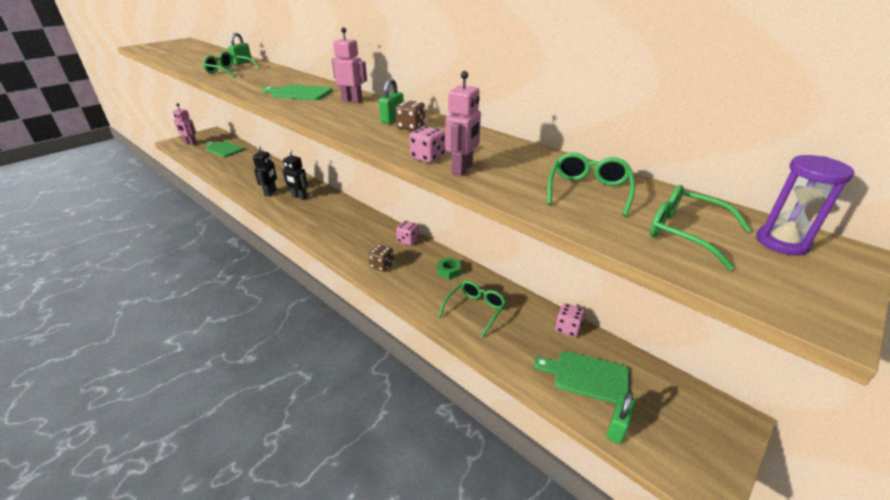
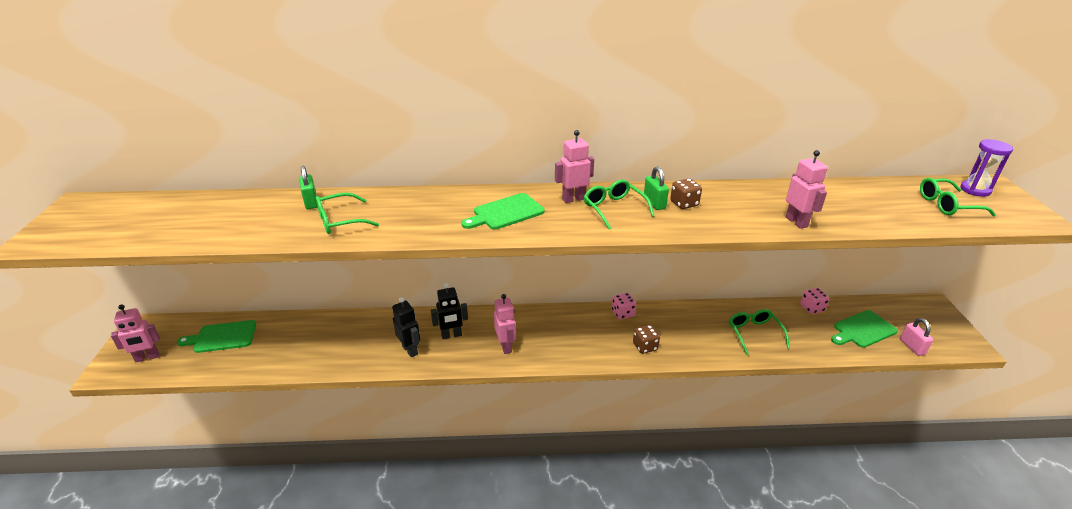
camera: 45 degrees left, 0 degrees up
pink dice [409,126,445,163] -> none
green nut [438,257,461,280] -> none
green glasses [547,153,635,217] -> green glasses moved to [584,179,654,230]
green padlock [607,391,636,444] -> pink padlock [900,318,934,356]
none -> pink robot [494,294,516,354]

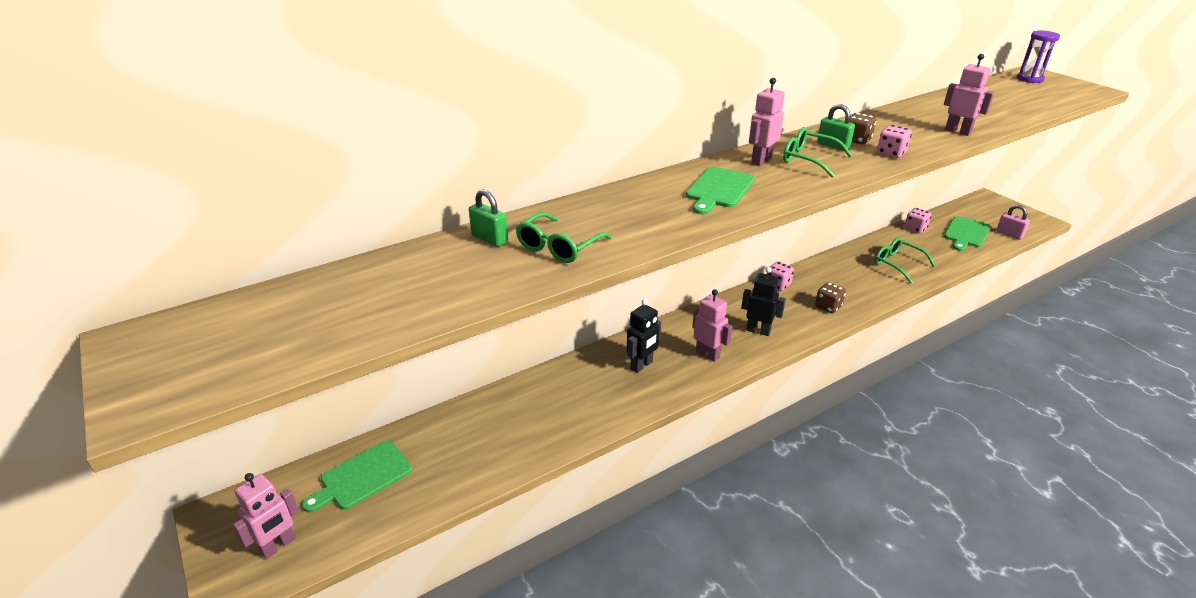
camera: 30 degrees left, 0 degrees up
black robot [392,297,420,357] -> black robot moved to [741,267,786,336]
green glasses [920,178,996,217] -> none
none -> pink dice [877,125,912,158]

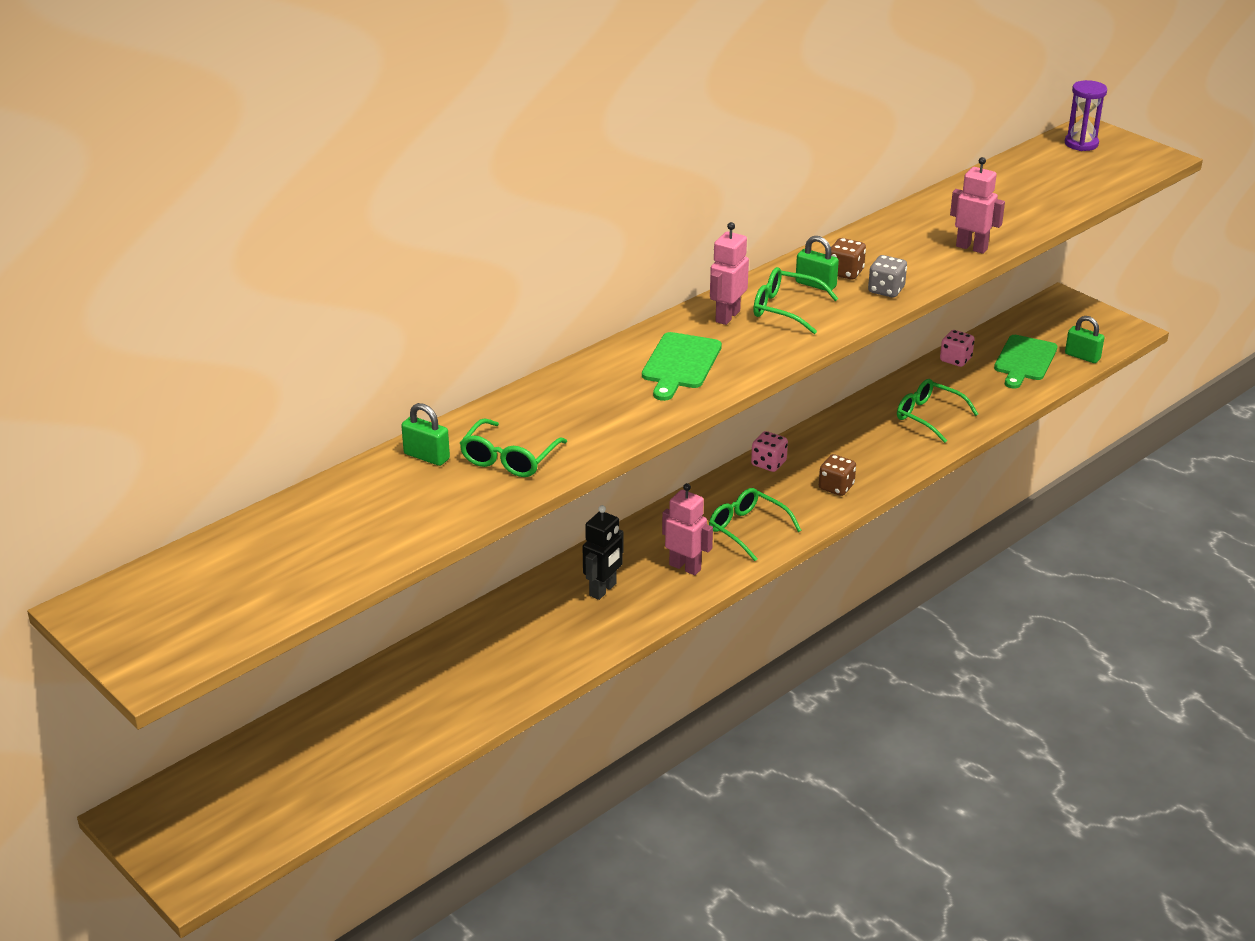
camera: 10 degrees left, 0 degrees up
pink robot [233,473,299,559] -> none
green cutting board [302,440,413,513] -> none
black robot [741,267,786,336] -> green glasses [709,488,802,561]
pink dice [877,125,912,158] -> grey dice [868,255,907,297]
pink padlock [996,205,1030,240] -> green padlock [1065,316,1105,363]

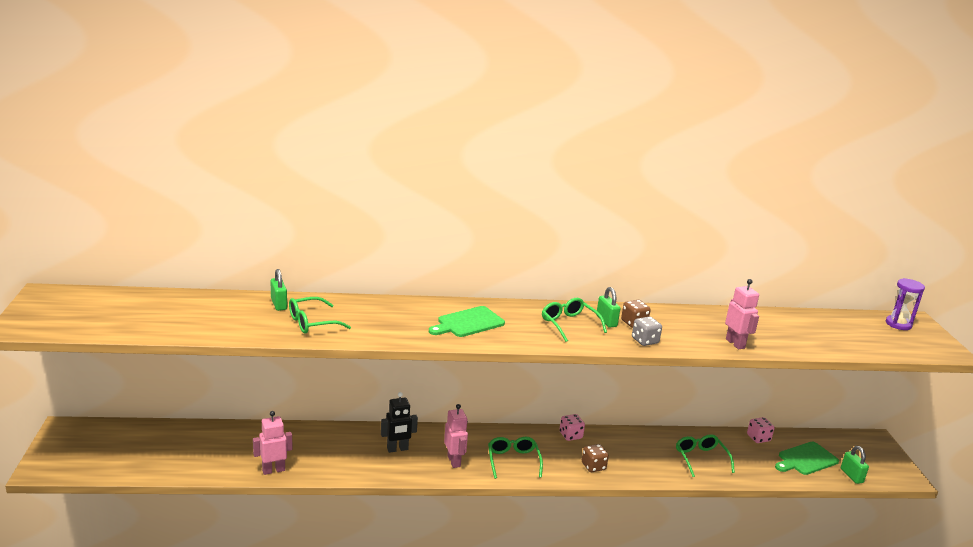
camera: 35 degrees right, 10 degrees down
pink robot [710,222,749,325] -> pink robot moved to [253,411,292,475]

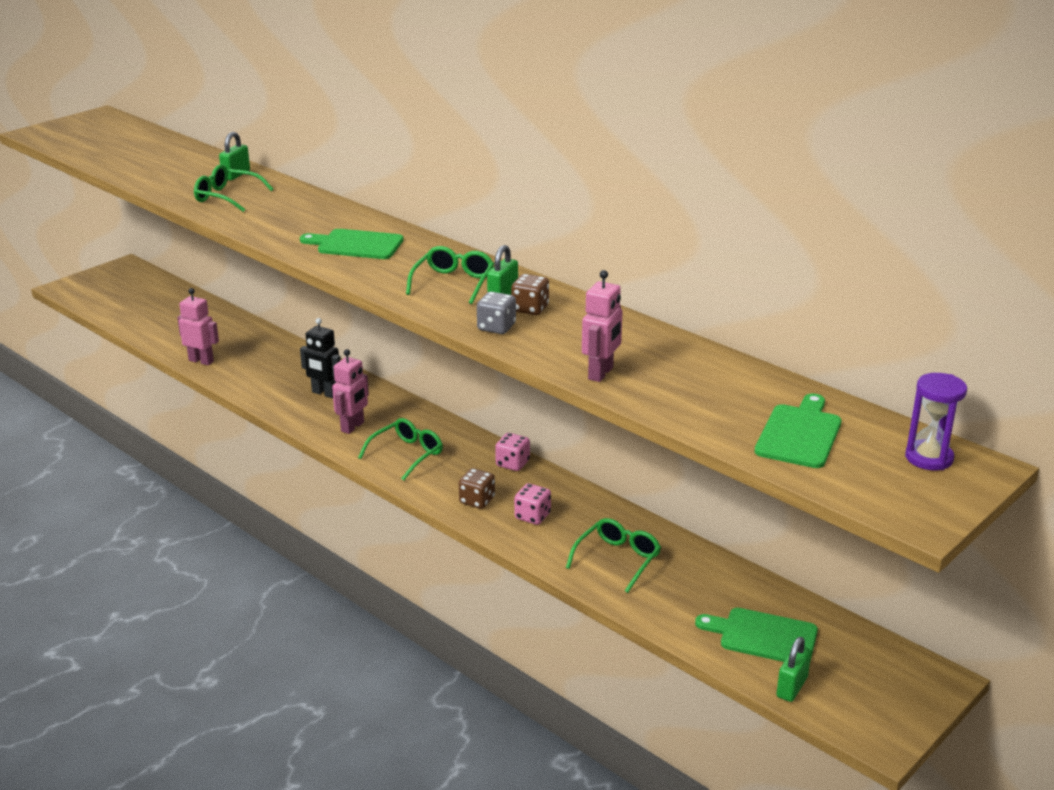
camera: 50 degrees right, 5 degrees up
pink dice [747,417,774,443] -> pink dice moved to [514,483,551,525]
none -> green cutting board [755,393,841,468]

